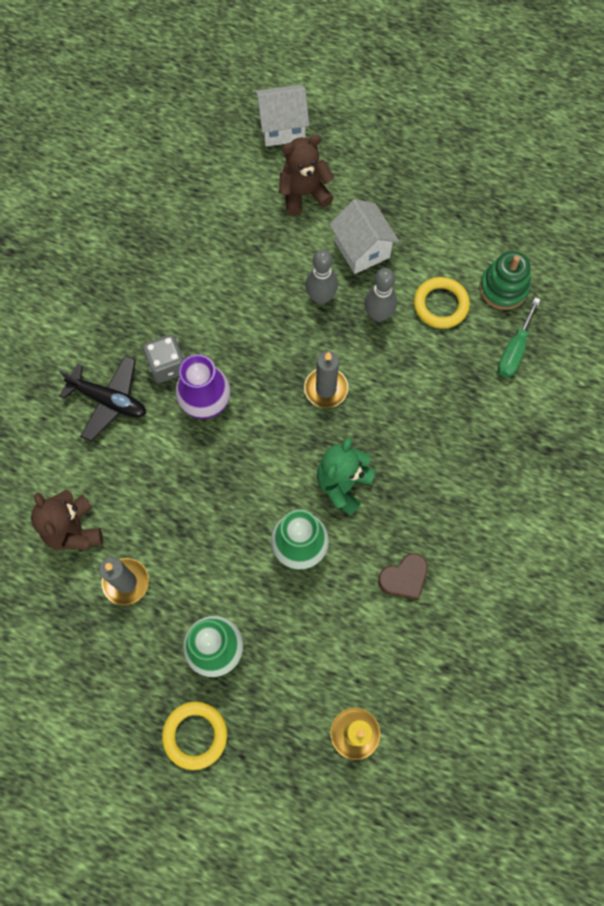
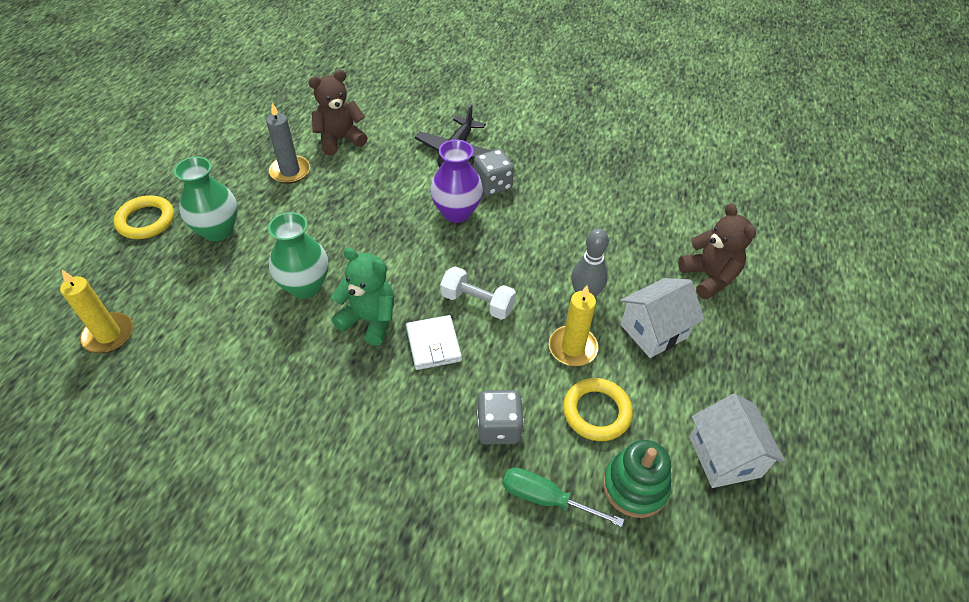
camera: 85 degrees right, 20 degrees down
white house [255,85,309,146] -> white house moved to [690,394,786,488]
grey candle [304,351,348,408] -> white dumbbell [440,266,516,320]
grey bowling pin [364,268,397,322] -> yellow candle [549,285,599,366]
brown heart [378,553,428,600] -> none
none -> white wallet [406,315,462,370]
none -> grey dice [477,390,524,444]

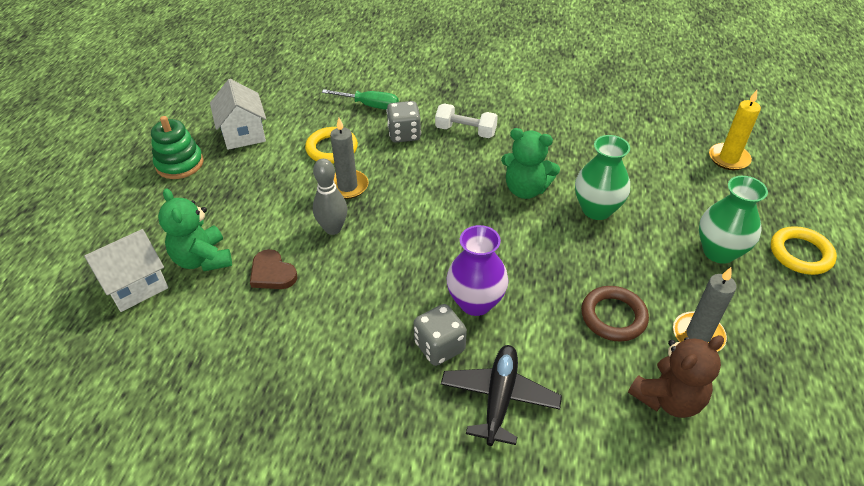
camera: 175 degrees right, 5 degrees down
white wallet [406,315,462,370] -> none
white dumbbell [440,266,516,320] -> white dumbbell moved to [435,104,498,138]
yellow candle [549,285,599,366] -> grey candle [330,118,369,199]
green stacking toy [603,440,671,518] -> green stacking toy moved to [151,116,204,179]
white house [620,278,705,358] -> white house moved to [84,229,168,312]
brown teddy bear [678,203,756,300] -> green teddy bear [158,188,232,271]
none -> brown heart [250,249,297,289]
none -> brown ring [581,286,649,342]

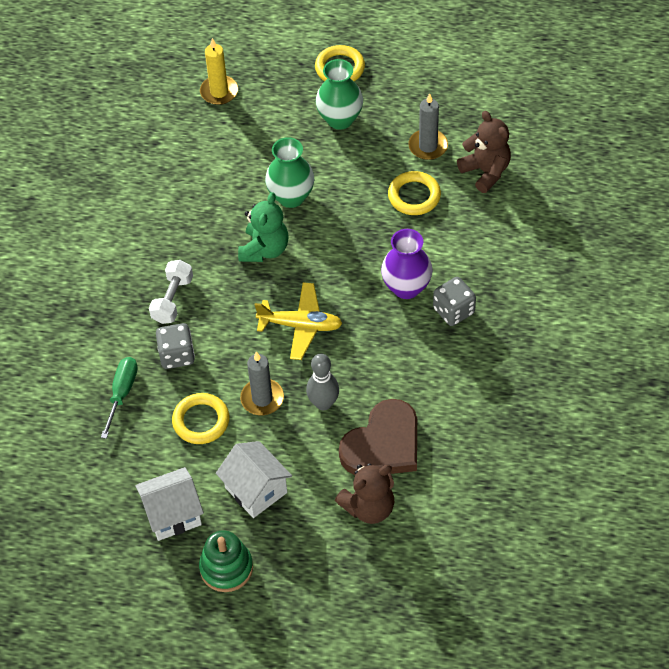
camera: 90 degrees left, 10 degrees up
white house [84,229,168,312] -> white house moved to [216,441,292,518]
green teddy bear [158,188,232,271] -> brown teddy bear [335,463,395,524]
brown heart [250,249,297,289] -> brown heart [339,399,417,475], size x1.86
black plane [441,345,562,446] -> none
brown ring [581,286,649,342] -> yellow ring [388,171,441,215]
none -> yellow plane [255,282,343,360]

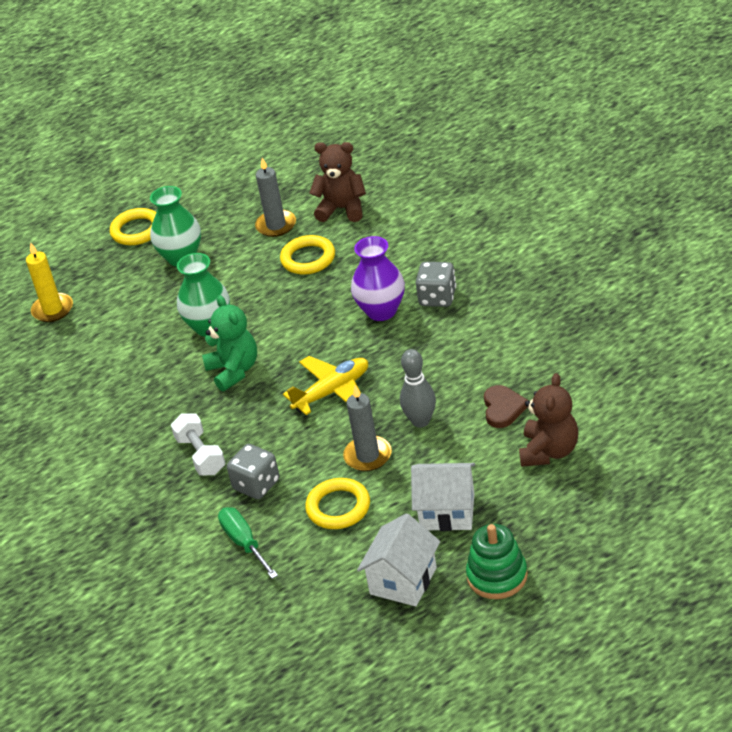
camera: 40 degrees left, 15 degrees down
brown heart [339,399,417,475] -> brown heart [484,385,529,428], size x0.54

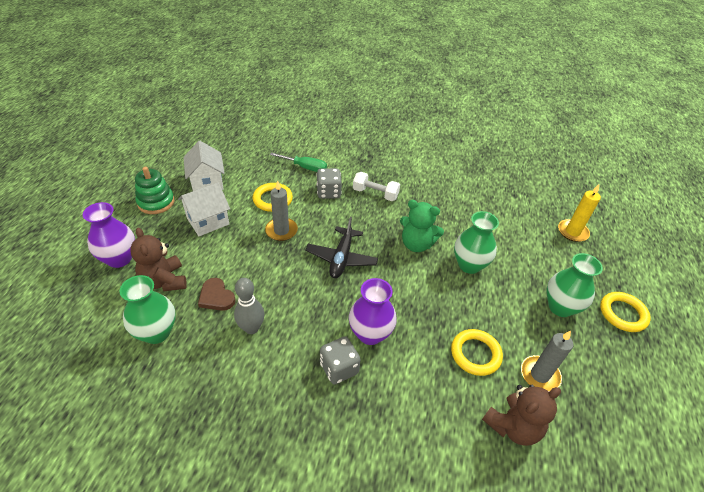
camera: 130 degrees right, 5 degrees up
yellow plane [283,356,368,415] -> black plane [305,217,378,278]
grey bowling pin [400,349,436,428] -> grey bowling pin moved to [234,278,264,334]
none -> purple vase [83,202,135,268]
none -> green vase [119,275,176,344]

